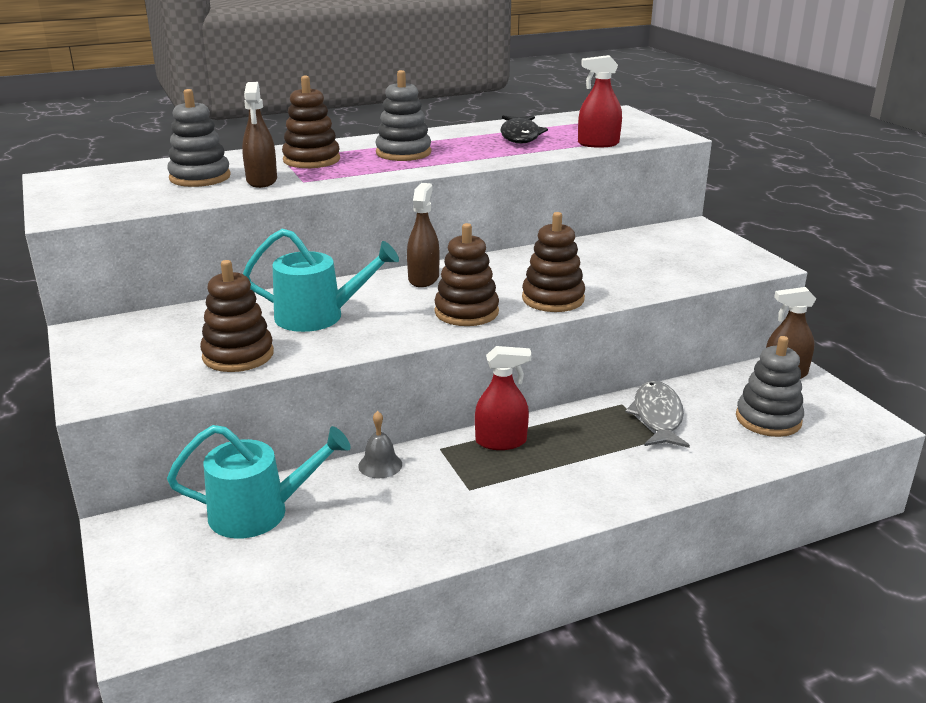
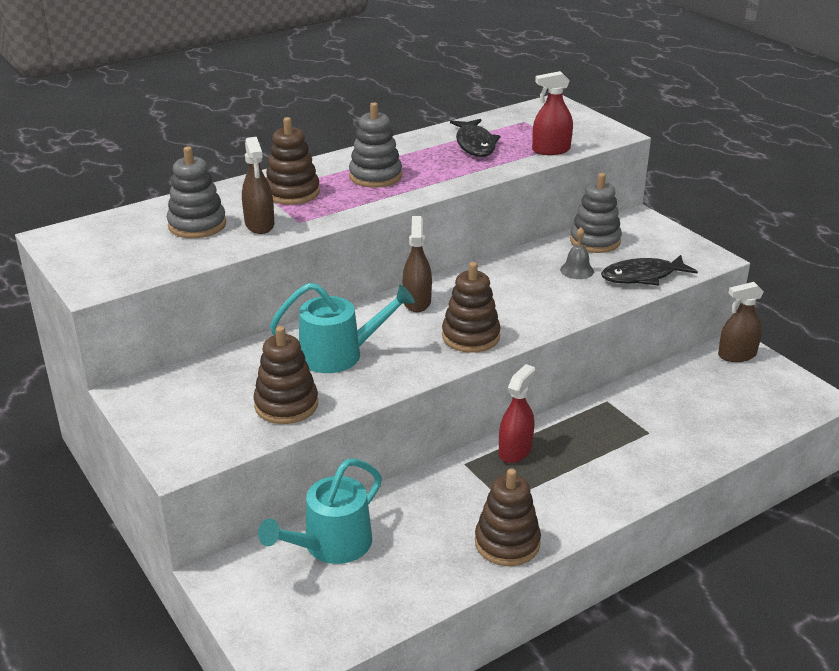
camera: 10 degrees left, 5 degrees up
turquoise watering can [167,425,351,539] -> turquoise watering can turned 150 degrees clockwise [258,459,382,564]
grey bell [358,411,402,479] -> grey bell moved to [560,227,594,279]
red spray bottle [475,346,532,450] -> red spray bottle turned 45 degrees counterclockwise [499,364,535,463]
brown stacking toy [522,212,585,312] -> brown stacking toy moved to [475,468,541,566]
grey fish [625,381,690,448] -> none
grey stacking toy [736,336,804,437] -> grey stacking toy moved to [570,173,622,253]
none -> black fish [601,255,698,286]

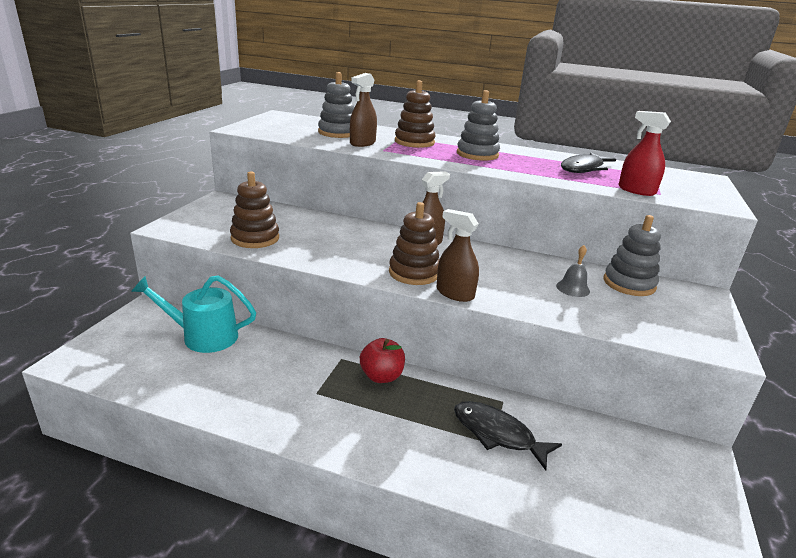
camera: 50 degrees right, 5 degrees down
turquoise watering can [270,283,415,373] -> none
brown stacking toy [475,468,541,566] -> none
red spray bottle [499,364,535,463] -> red apple [360,338,405,383]
black fish [601,255,698,286] -> black fish moved to [454,401,562,470]
brown spray bottle [718,282,764,362] -> brown spray bottle moved to [437,209,479,302]

